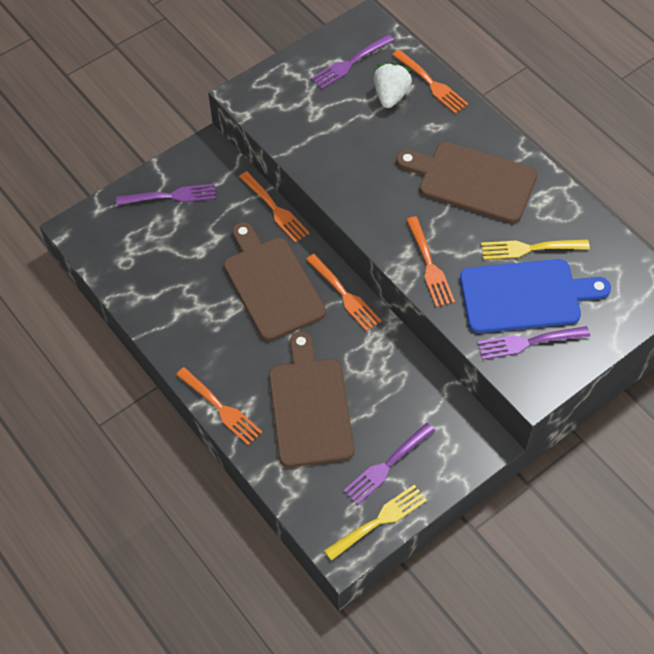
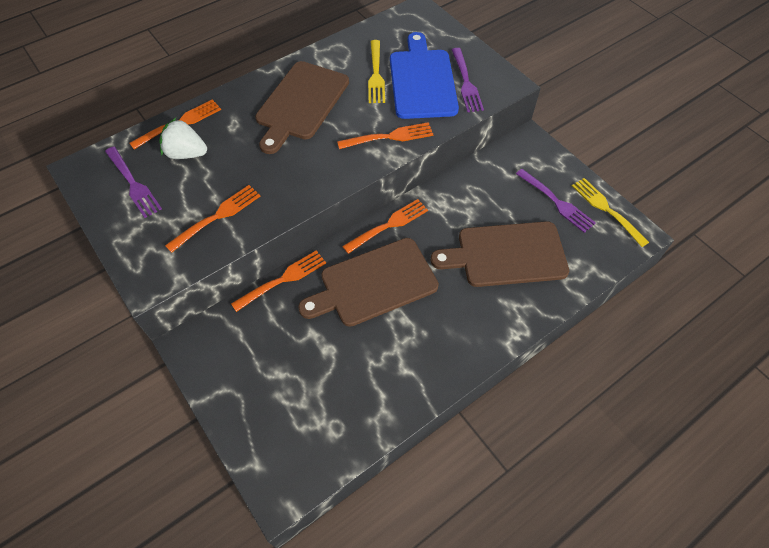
camera: 90 degrees left, 0 degrees up
purple fork [116,184,216,205] -> none
orange fork [176,367,263,445] -> orange fork moved to [165,185,260,253]

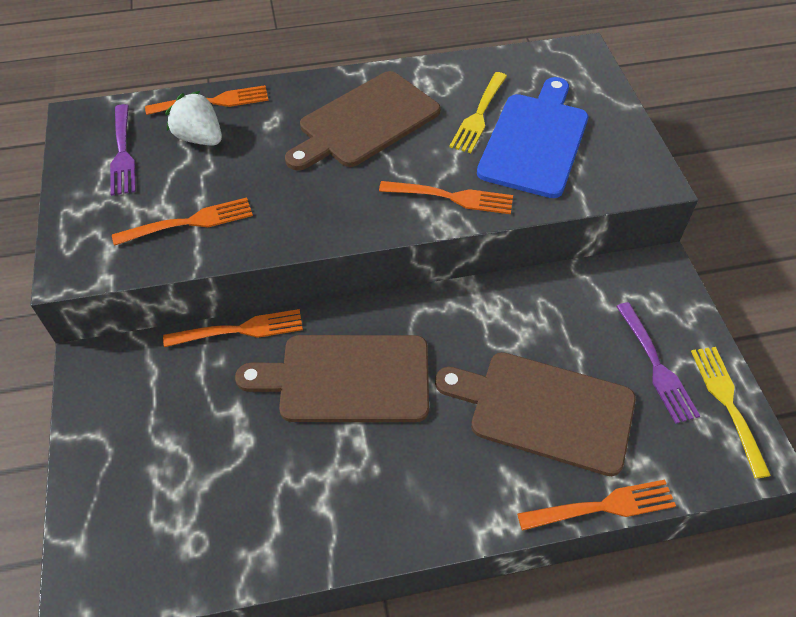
camera: 25 degrees right, 5 degrees down
orange fork [342,199,428,254] -> orange fork moved to [517,480,676,531]
purple fork [451,48,484,112] -> none

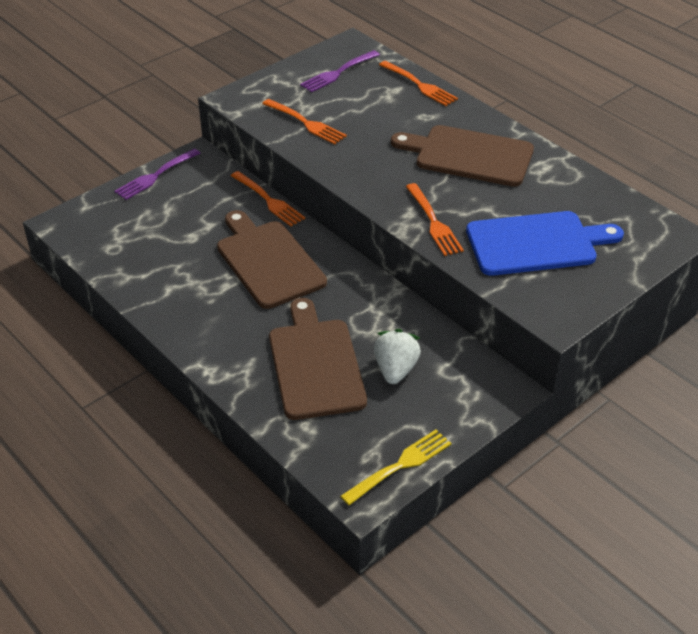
camera: 60 degrees right, 10 degrees down
white strawberry [165,91,222,146] -> white strawberry moved to [374,329,421,384]
yellow fork [449,72,507,153] -> none
orange fork [517,480,676,531] -> none
purple fork [616,302,700,424] -> purple fork moved to [114,149,200,200]

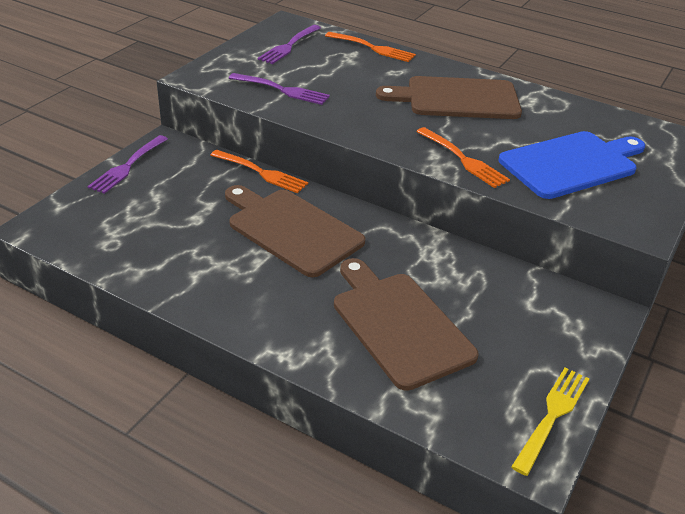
camera: 20 degrees left, 5 degrees down
orange fork [262,99,347,145] -> purple fork [229,73,330,105]
white strawberry [374,329,421,384] -> none

